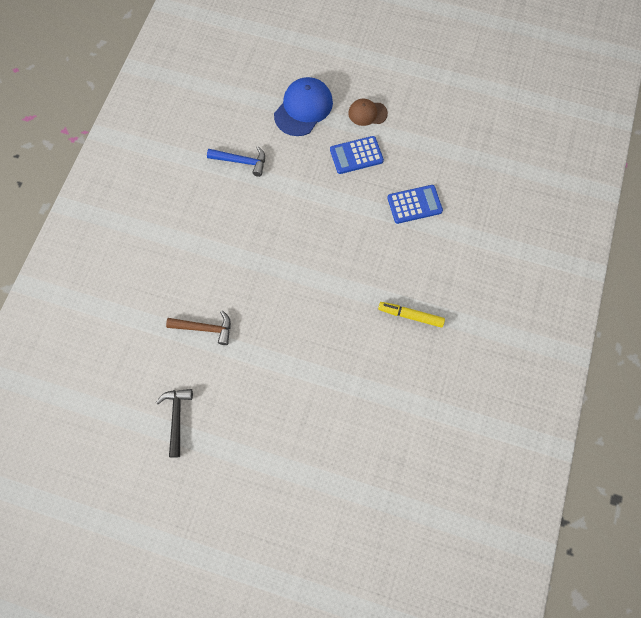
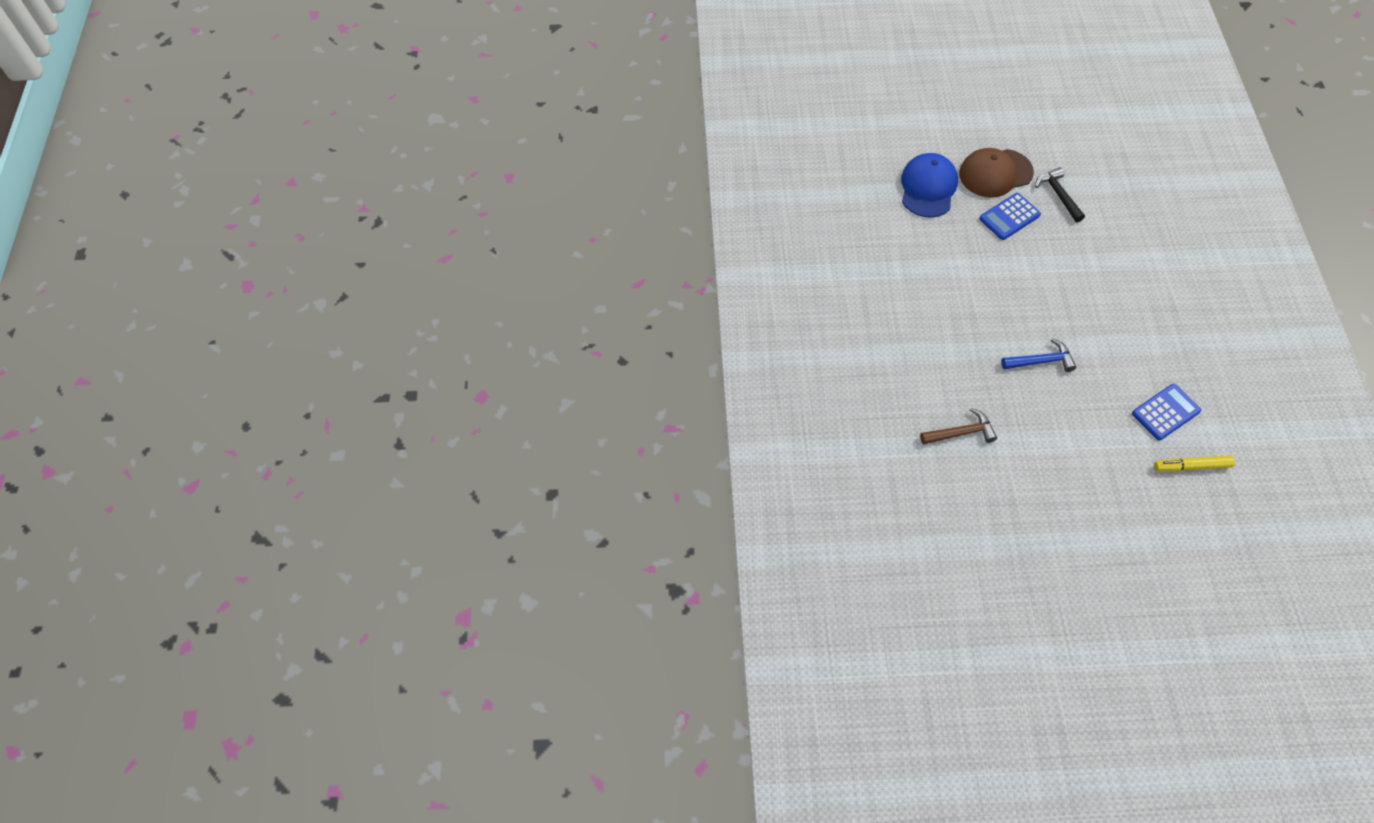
camera: 20 degrees left, 10 degrees down
black hammer [156,389,193,458] -> black hammer moved to [1035,167,1085,222]
blue hammer [207,146,265,177] -> blue hammer moved to [1001,338,1076,372]
brown cap [348,98,388,126] -> brown cap [959,148,1034,198], size x1.72
yellow marker [378,302,445,328] -> yellow marker moved to [1154,456,1235,472]
blue calculator [387,185,443,224] -> blue calculator moved to [1132,384,1201,440]

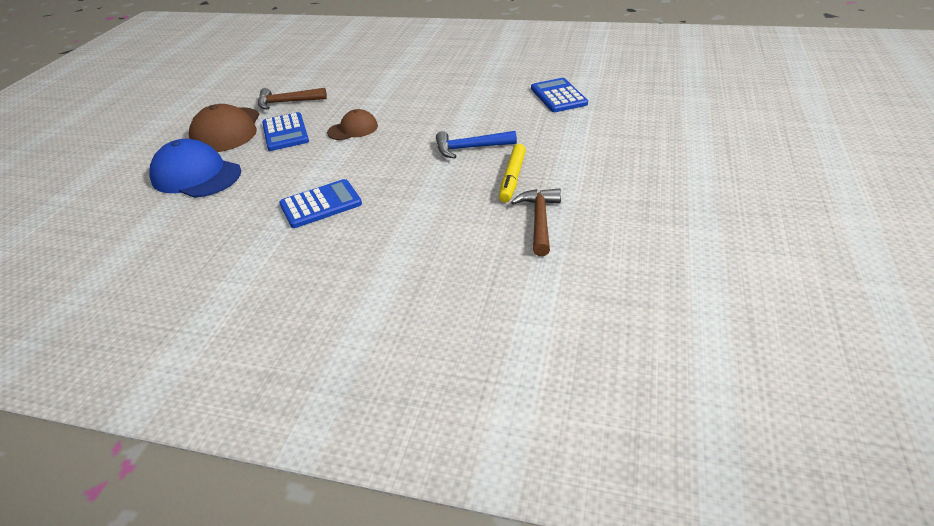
camera: 70 degrees left, 20 degrees down
blue hammer [1001,338,1076,372] -> blue hammer turned 105 degrees counterclockwise [436,131,517,159]
black hammer [1035,167,1085,222] -> brown hammer [258,88,327,110]
yellow marker [1154,456,1235,472] -> yellow marker moved to [499,144,526,202]
none -> blue calculator [279,179,362,228]
none -> brown cap [327,109,378,140]

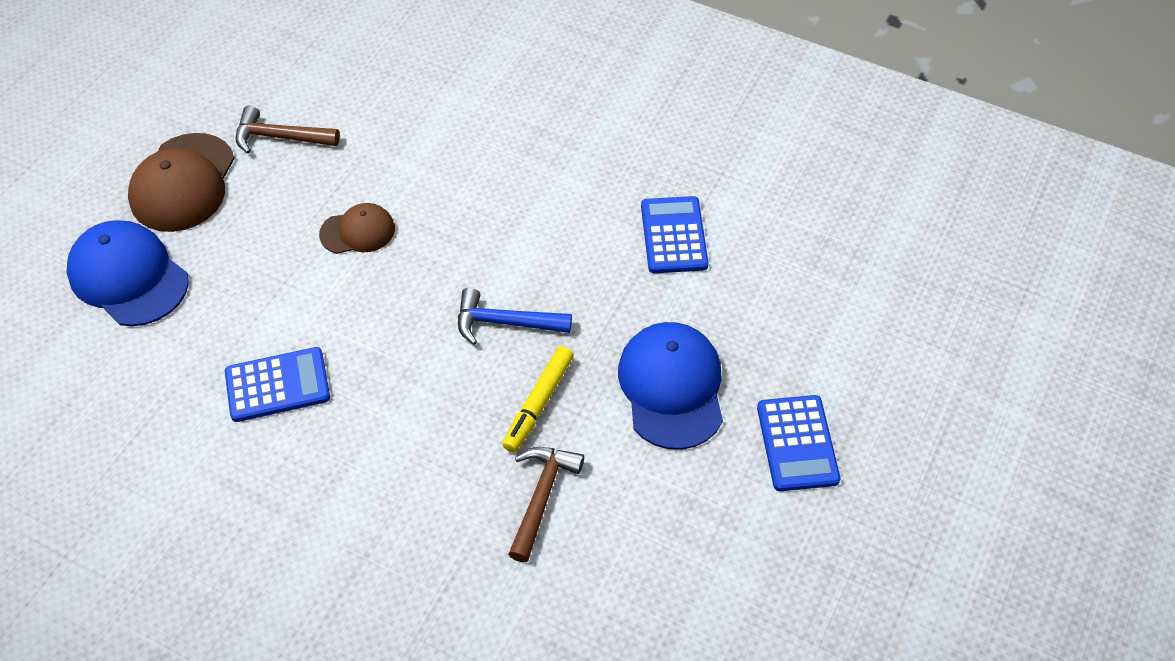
camera: 10 degrees right, 15 degrees up
blue calculator [262,112,309,151] -> blue calculator moved to [757,395,840,491]
none -> blue cap [618,322,723,450]

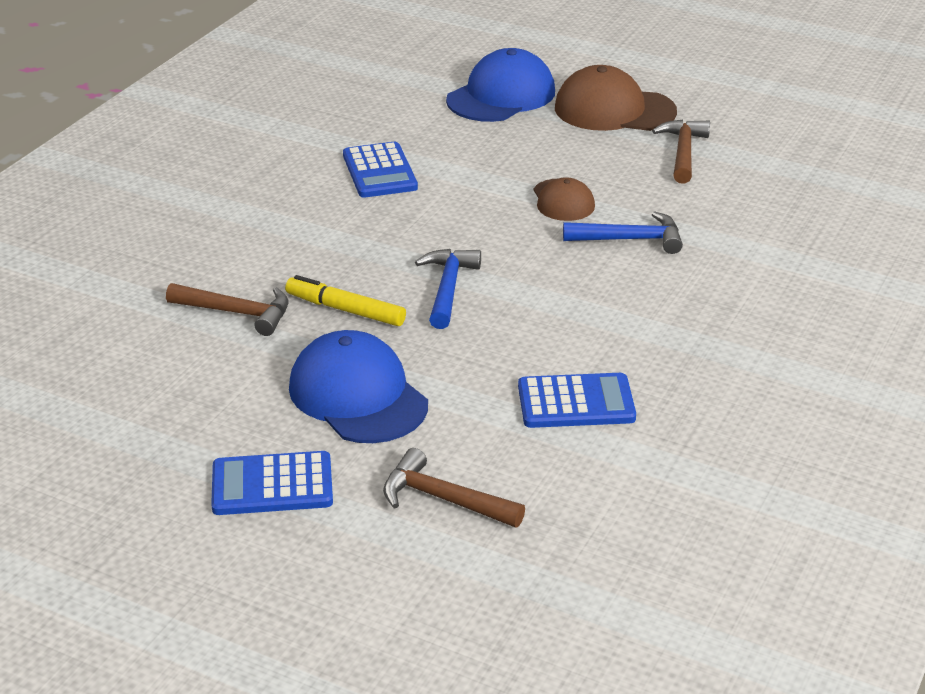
camera: 90 degrees right, 20 degrees down
blue cap [618,322,723,450] -> blue cap turned 120 degrees counterclockwise [289,330,428,443]
none -> brown hammer [383,448,525,528]
none -> blue hammer [563,211,683,254]

